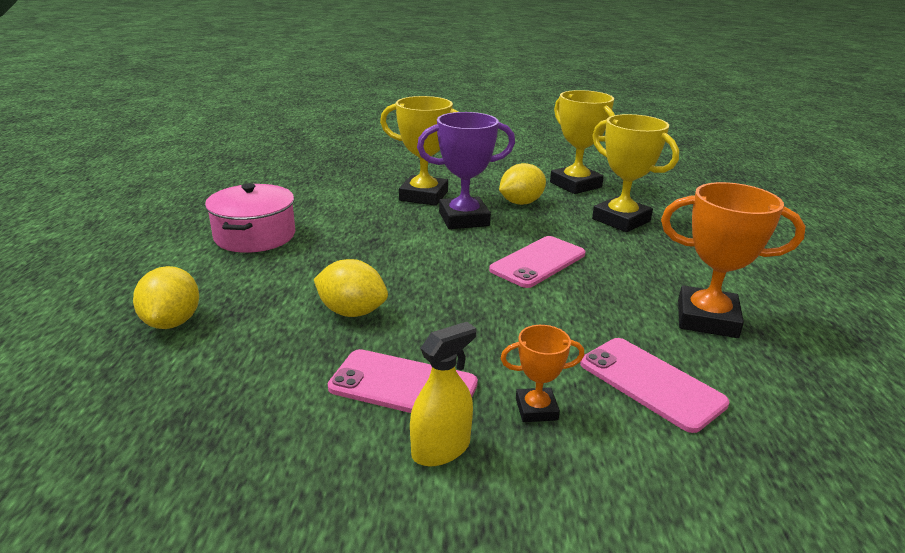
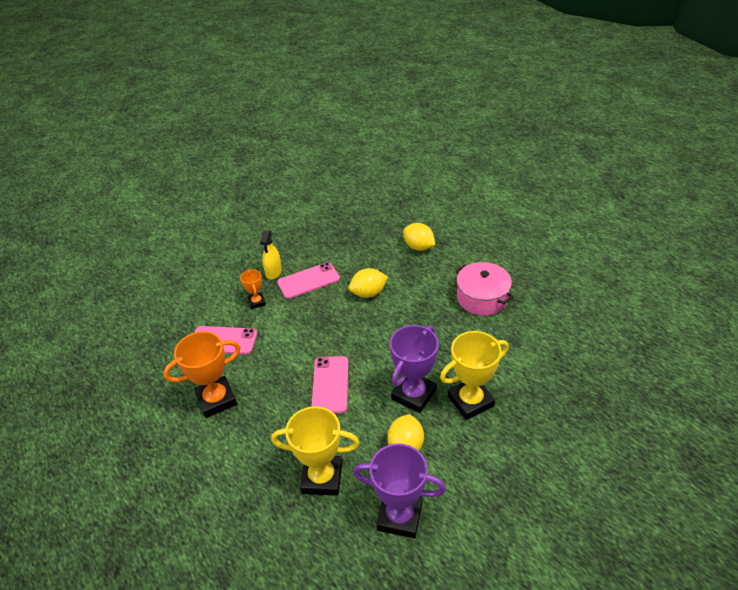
camera: 140 degrees right, 15 degrees up
orange trophy [501,325,584,422] -> orange trophy turned 60 degrees counterclockwise [240,269,266,309]
yellow trophy [550,90,615,194] -> purple trophy [353,443,446,538]

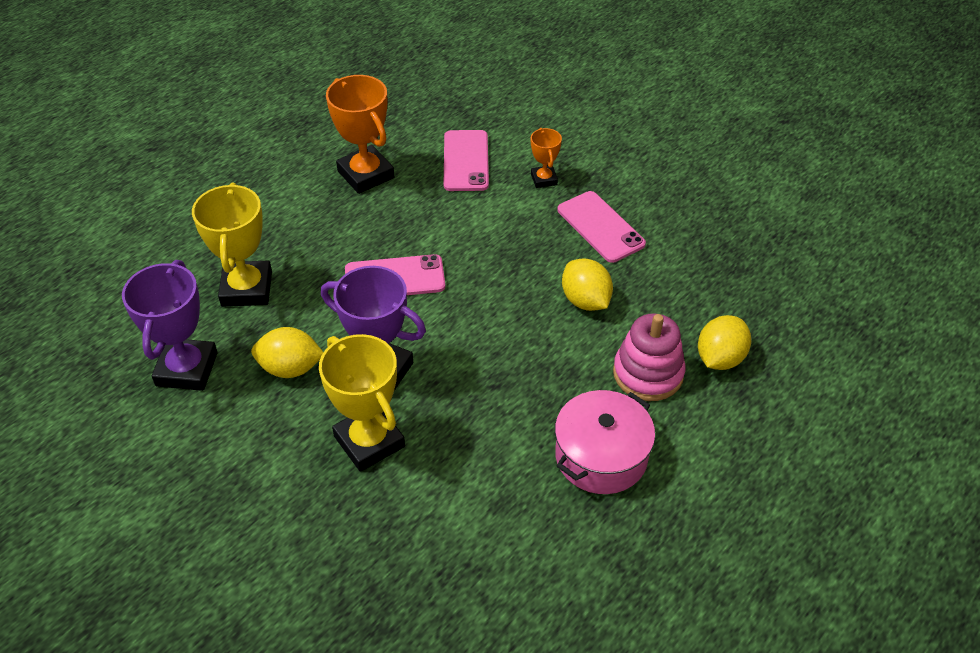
camera: 80 degrees right, 5 degrees up
orange trophy [240,269,266,309] -> orange trophy turned 75 degrees counterclockwise [531,128,562,188]
yellow spray bottle [260,230,282,280] -> none
none -> pink stacking toy [613,313,686,401]

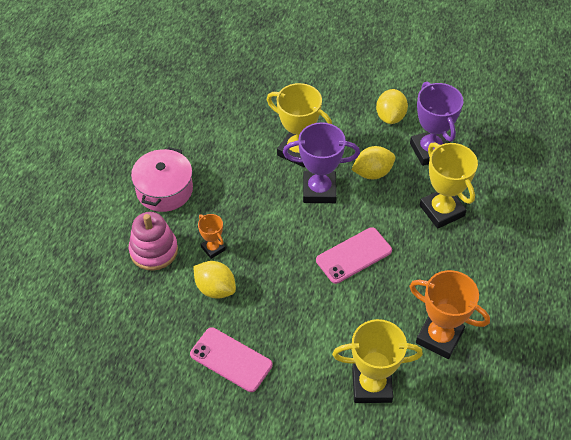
camera: 155 degrees right, 5 degrees up
pink phone [444,130,489,191] -> yellow trophy [332,319,423,403]
orange trophy [531,128,562,188] -> orange trophy moved to [198,214,226,259]
yellow lemon [698,315,751,370] -> yellow lemon moved to [376,89,408,124]

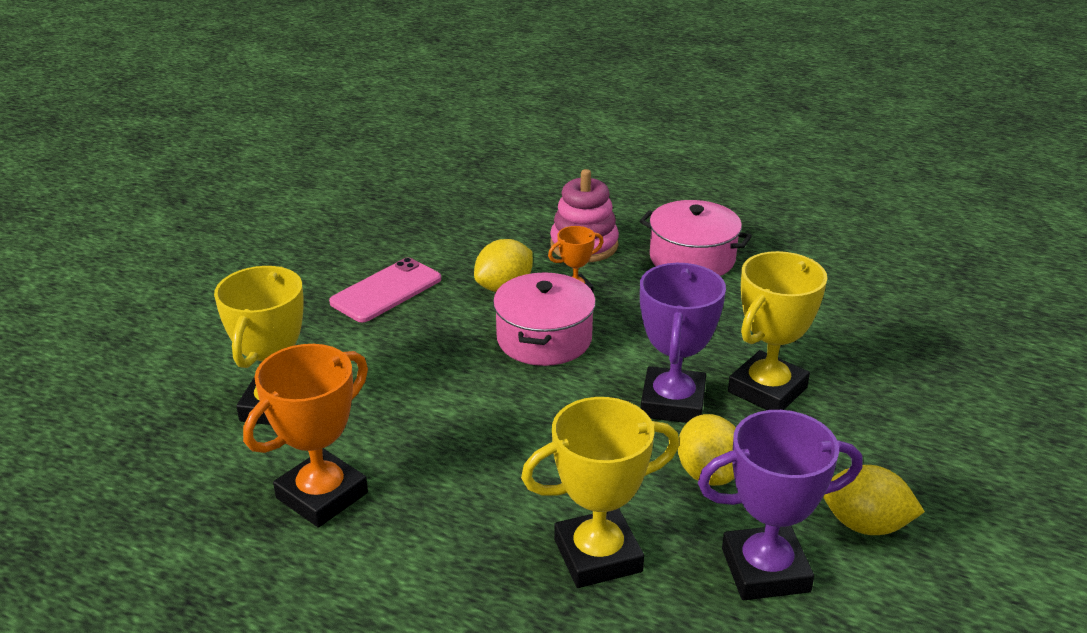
camera: 100 degrees right, 20 degrees down
pink phone [316,227,392,284] -> none
none -> pink pot [493,272,596,366]

